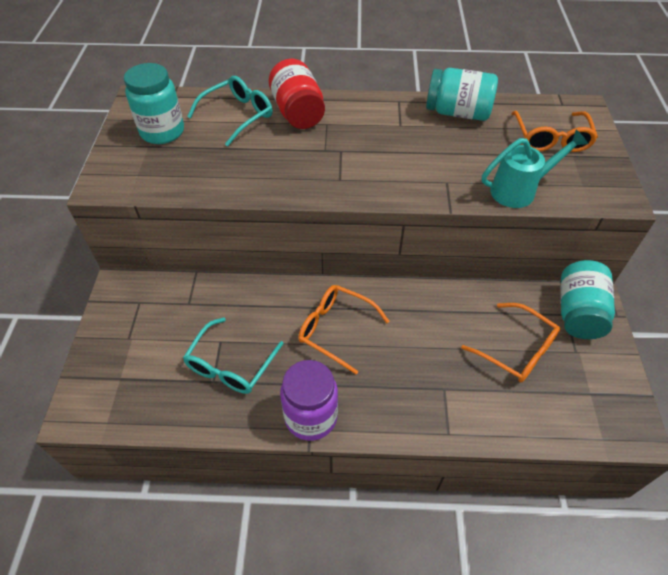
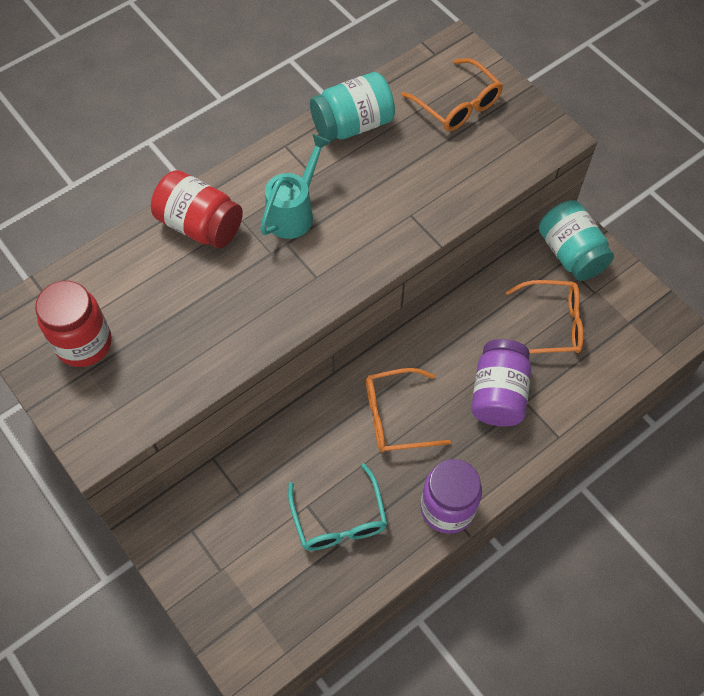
camera: 40 degrees left, 10 degrees up
turquoise jar [124,63,184,144] -> red jar [35,281,112,367]
turquoise glasses [187,76,273,147] -> none
turquoise watering can [482,130,588,208] -> turquoise watering can moved to [260,134,331,239]
none -> purple jar [471,339,531,427]

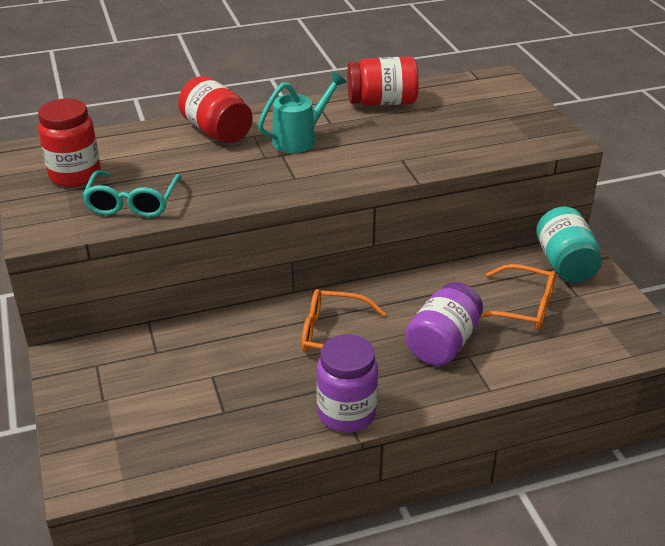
camera: 20 degrees right, 25 degrees down
turquoise glasses [288,463,387,551] -> turquoise glasses moved to [82,170,182,217]
turquoise jar [310,72,395,141] -> red jar [347,57,419,106]
orange glasses [402,58,503,131] -> none

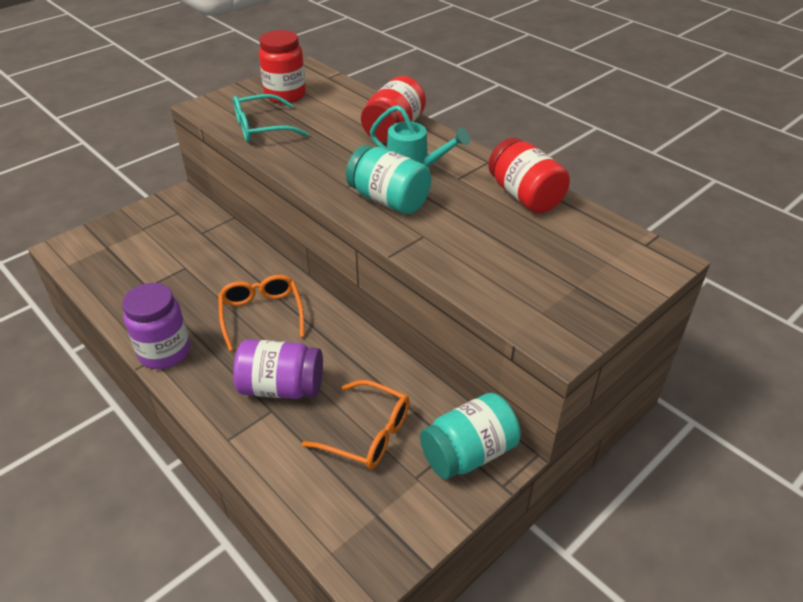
camera: 65 degrees right, 5 degrees up
orange glasses [480,264,556,330] -> orange glasses turned 60 degrees counterclockwise [302,380,410,469]
none -> turquoise jar [346,145,431,214]

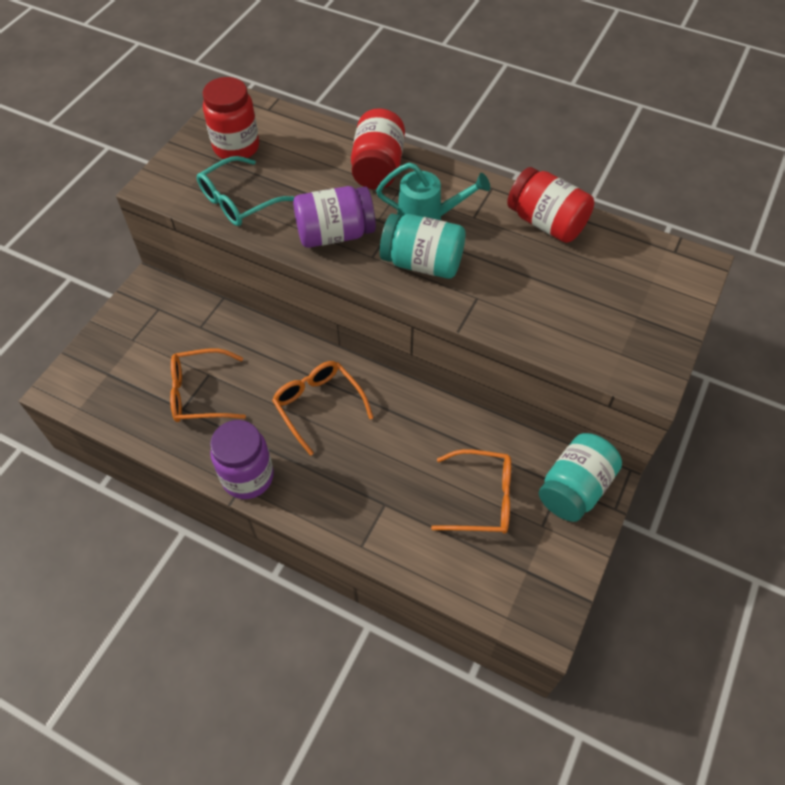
camera: 20 degrees left, 15 degrees up
purple jar [233,339,323,399] -> purple jar moved to [293,186,376,248]
none -> orange glasses [170,348,246,422]

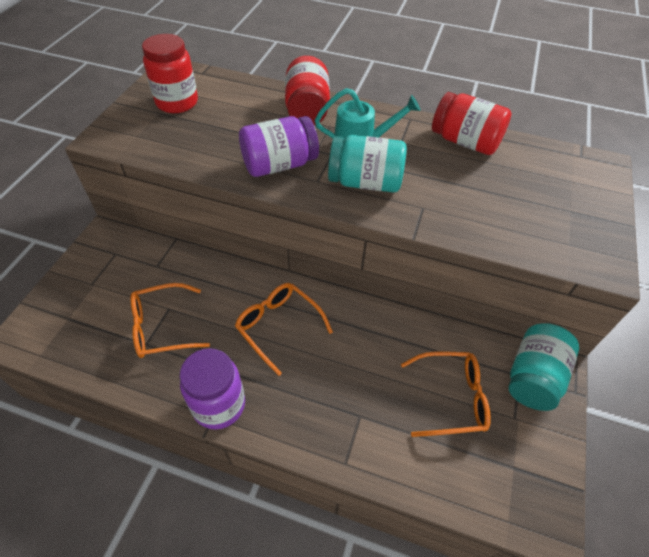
camera: 10 degrees left, 5 degrees down
turquoise glasses [197,156,295,226] -> none

